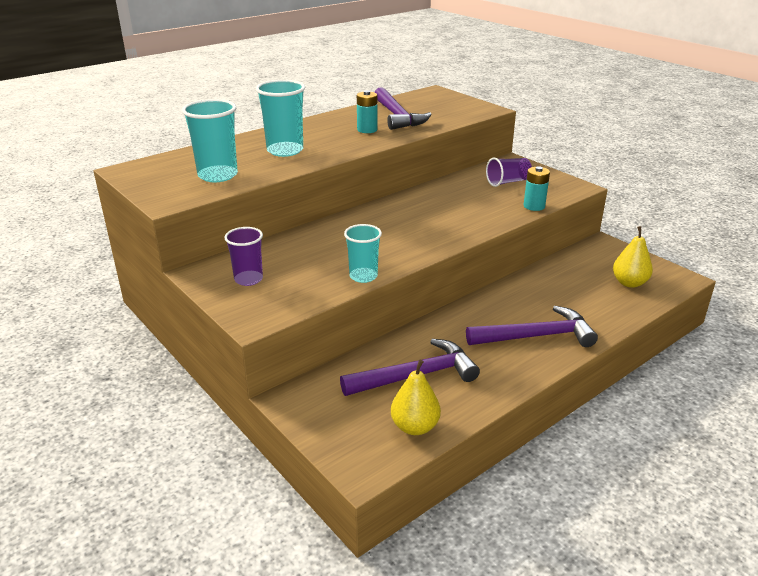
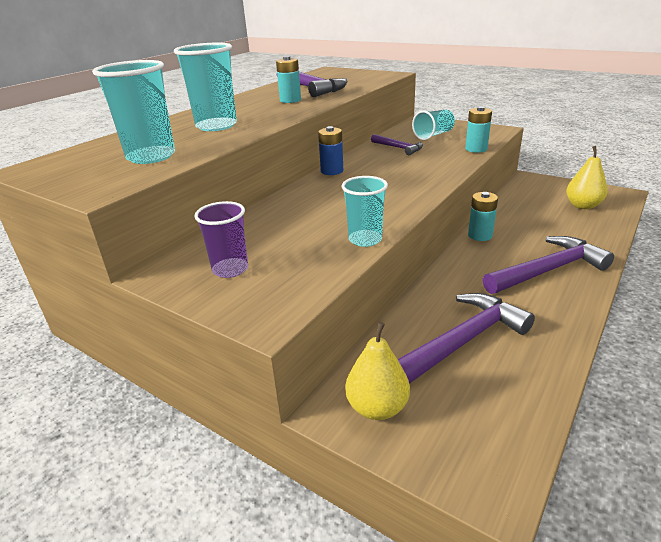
camera: 15 degrees left, 0 degrees up
yellow pear [391,359,441,435] -> yellow pear moved to [345,322,410,420]
purple cup [486,158,532,187] -> turquoise cup [412,110,455,140]
none -> blue battery [318,126,343,175]
none -> purple hammer [371,134,423,155]
none -> turquoise battery [468,192,498,241]

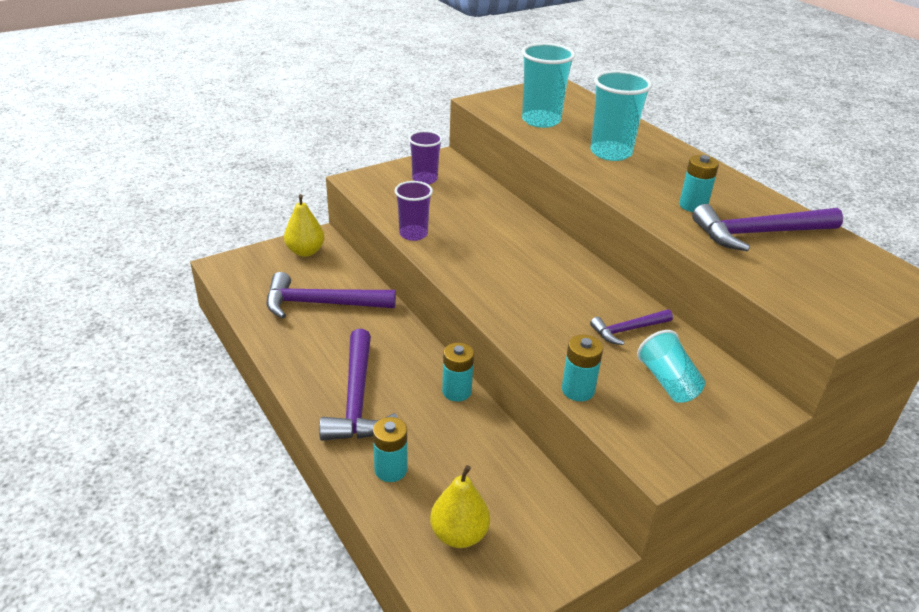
camera: 110 degrees right, 5 degrees up
blue battery [318,126,343,175] -> none
turquoise cup [342,176,388,247] -> purple cup [395,181,433,241]
purple hammer [398,293,535,384] -> purple hammer turned 105 degrees clockwise [267,272,396,319]
none -> turquoise battery [373,417,407,482]

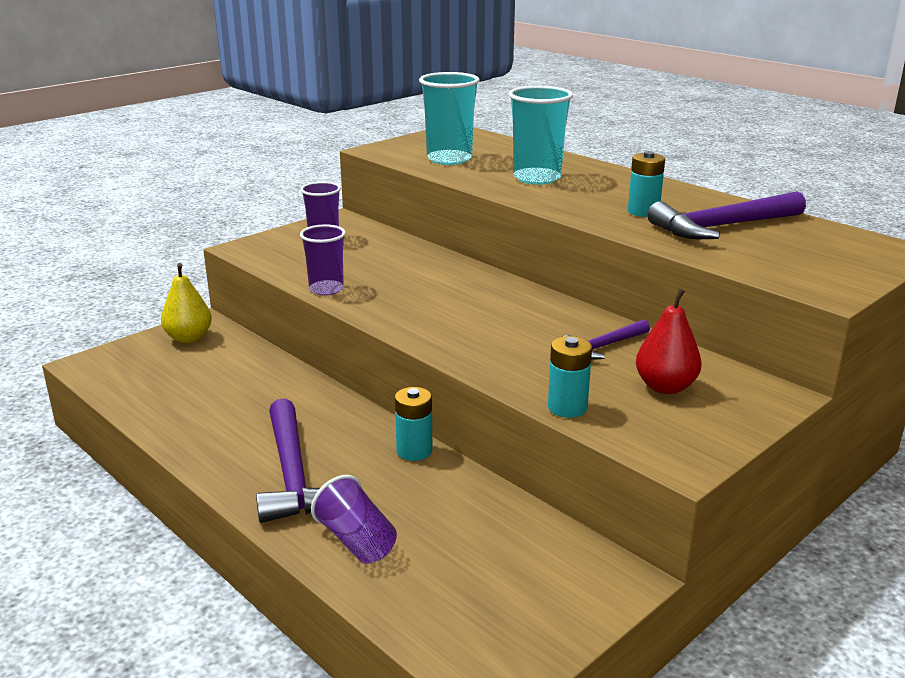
camera: 10 degrees left, 10 degrees down
purple hammer [267,272,396,319] -> none
turquoise battery [373,417,407,482] -> purple cup [311,475,397,564]
yellow pear [430,465,490,548] -> none
turquoise cup [637,330,705,403] -> red pear [636,288,702,394]

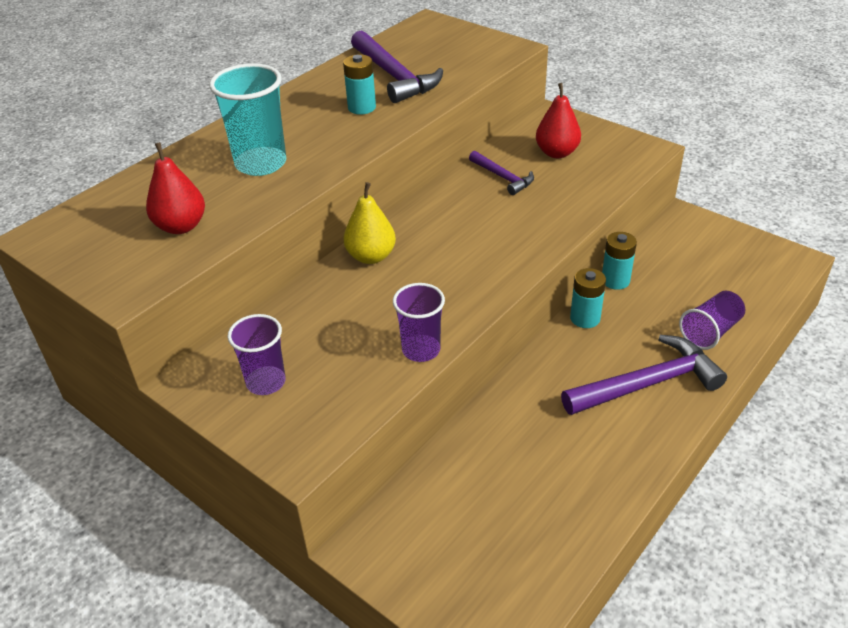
camera: 95 degrees left, 15 degrees up
yellow pear [161,263,212,343] -> yellow pear moved to [343,182,396,264]
turquoise cup [419,72,480,165] -> red pear [146,142,205,234]
turquoise battery [548,336,592,418] -> turquoise battery moved to [602,232,637,290]

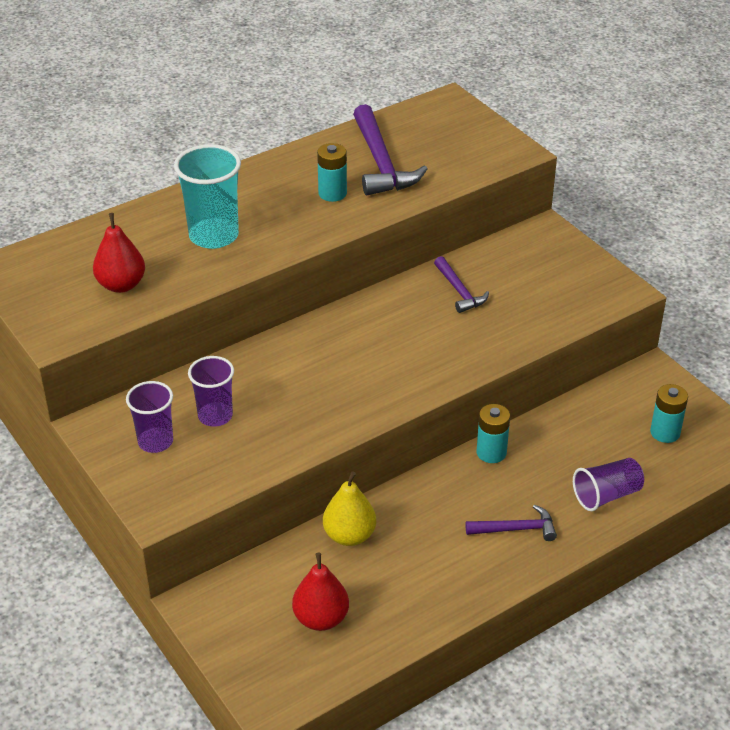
camera: 15 degrees right, 0 degrees up
yellow pear [343,182,396,264] -> yellow pear moved to [323,472,376,546]
purple cup [393,283,445,362] -> purple cup moved to [188,356,234,427]
red pear [536,83,581,158] -> red pear moved to [292,553,349,631]
purple hammer [561,335,727,415] -> purple hammer [466,505,557,541], size x0.56
turquoise battery [602,232,637,290] -> turquoise battery moved to [650,384,688,443]

